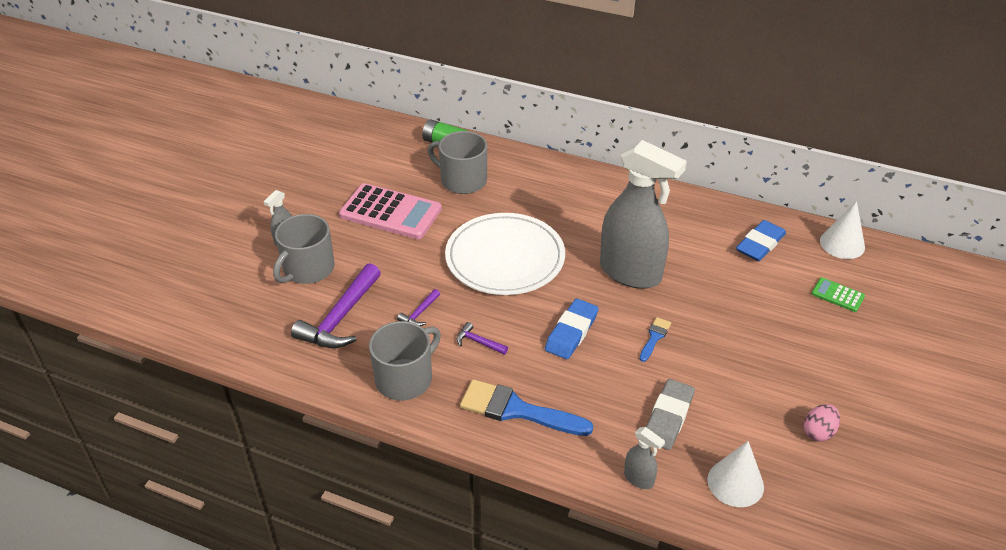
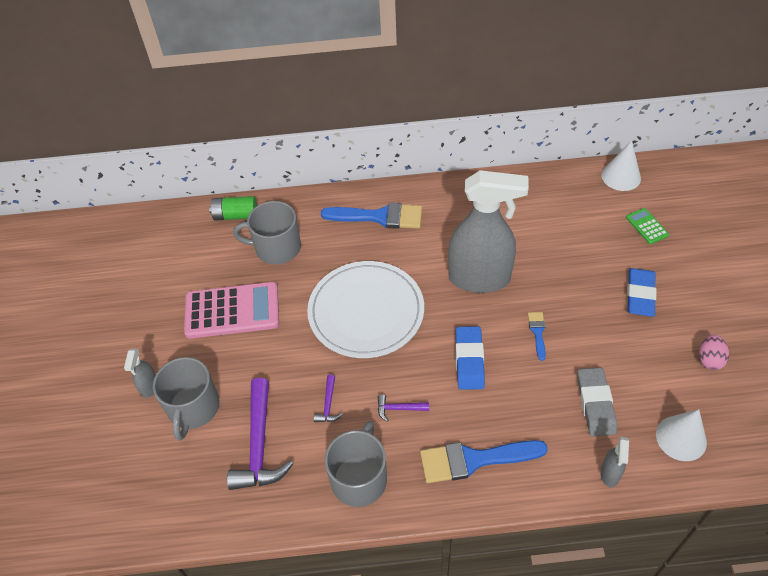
camera: 25 degrees left, 10 degrees up
grey spray bottle [624,427,665,489] -> grey spray bottle turned 90 degrees clockwise [600,437,629,487]
blue eraser [736,220,786,261] -> blue eraser moved to [627,268,656,317]
green calculator [811,278,865,312] -> green calculator turned 60 degrees clockwise [626,208,669,244]
none -> blue brush [321,203,422,229]

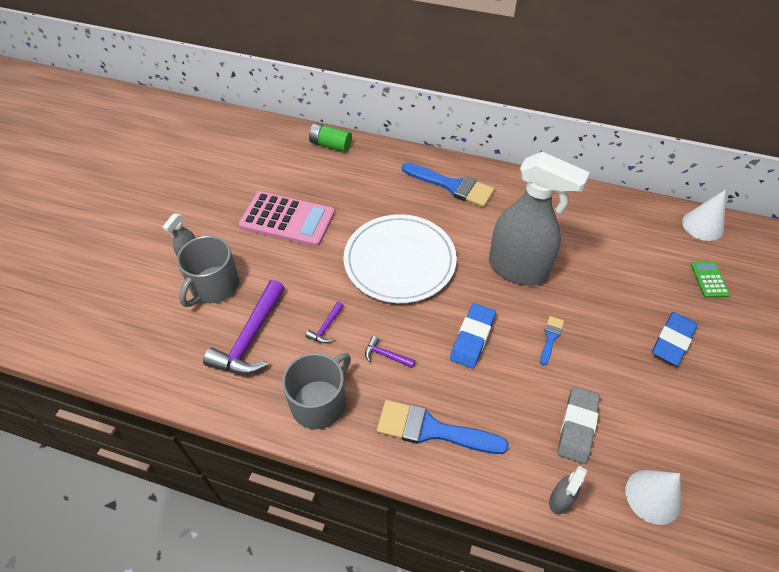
camera: 20 degrees right, 0 degrees up
grey mug [233,201,301,265] -> none
pink egg [699,335,729,370] -> none

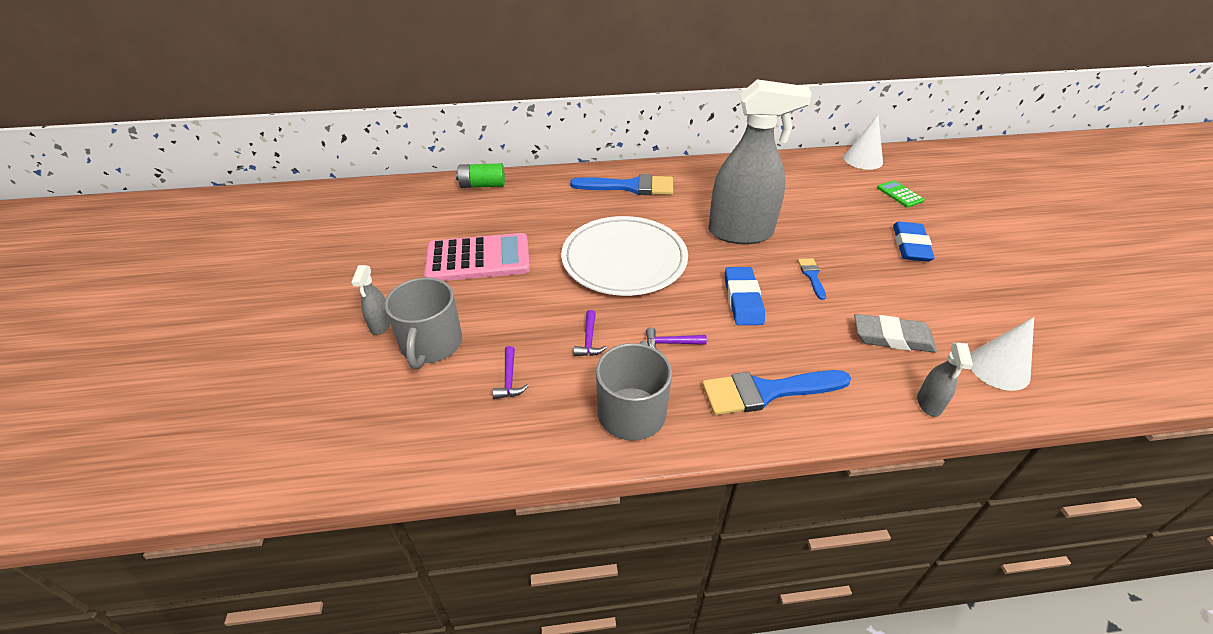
camera: 25 degrees left, 10 degrees down
purple hammer [203,280,285,375] -> purple hammer [492,346,528,399], size x0.46
grey eraser [557,386,600,464] -> grey eraser turned 75 degrees counterclockwise [854,314,937,353]

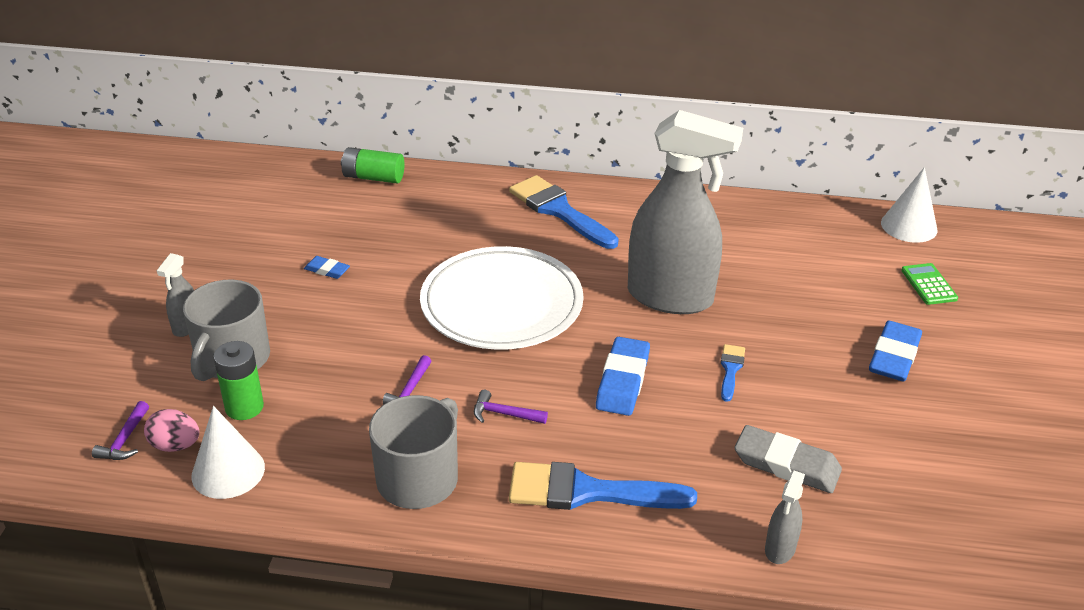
camera: 15 degrees right, 5 degrees down
pink calculator [424,233,530,281] -> blue eraser [304,256,350,279]
purple hammer [492,346,528,399] -> purple hammer moved to [92,401,149,460]
blue brush [570,174,673,195] -> blue brush turned 150 degrees counterclockwise [509,175,619,249]
white cone [970,317,1034,391] -> white cone moved to [191,406,265,499]
none -> pink egg [144,409,199,452]
none -> green battery [213,341,264,420]

